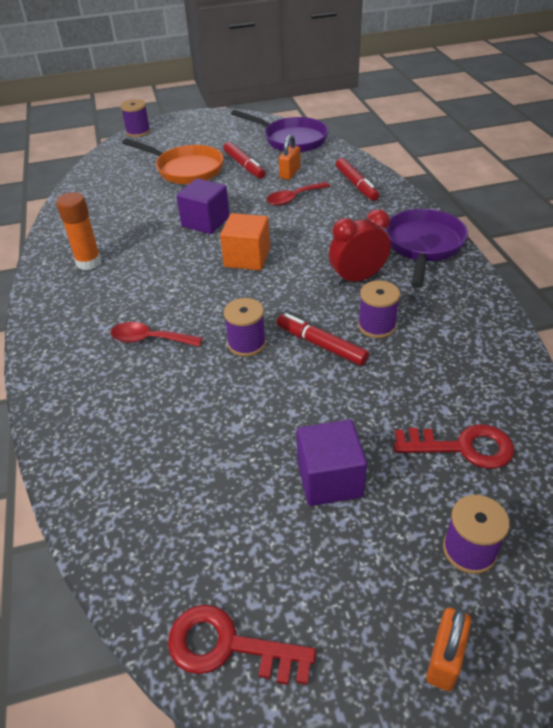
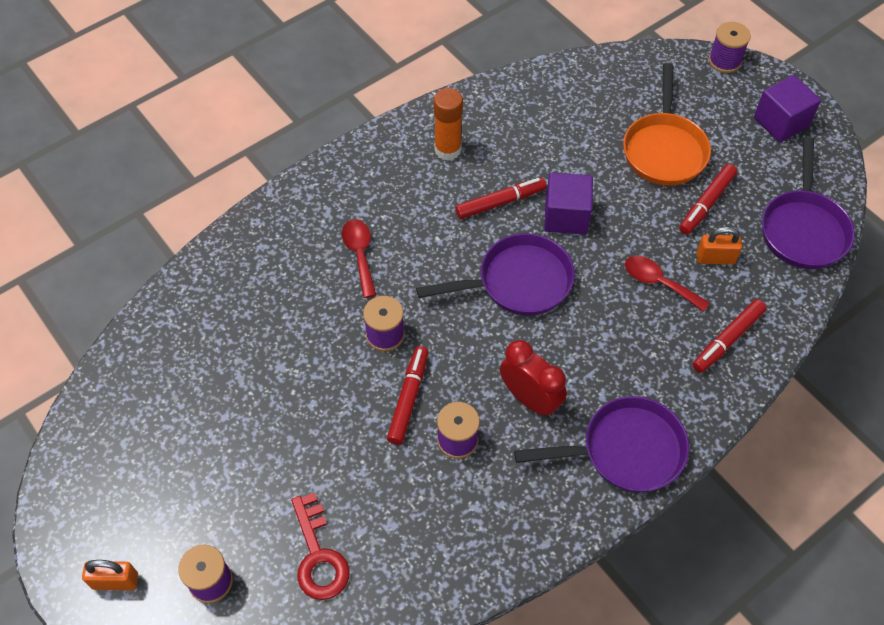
camera: 65 degrees right, 15 degrees up
red key [168,605,316,685] -> none
orange cube [220,213,270,271] -> purple pan [416,233,575,315]
purple cube [297,419,367,506] -> purple cube moved to [754,75,821,143]
none -> red marker [455,177,546,219]

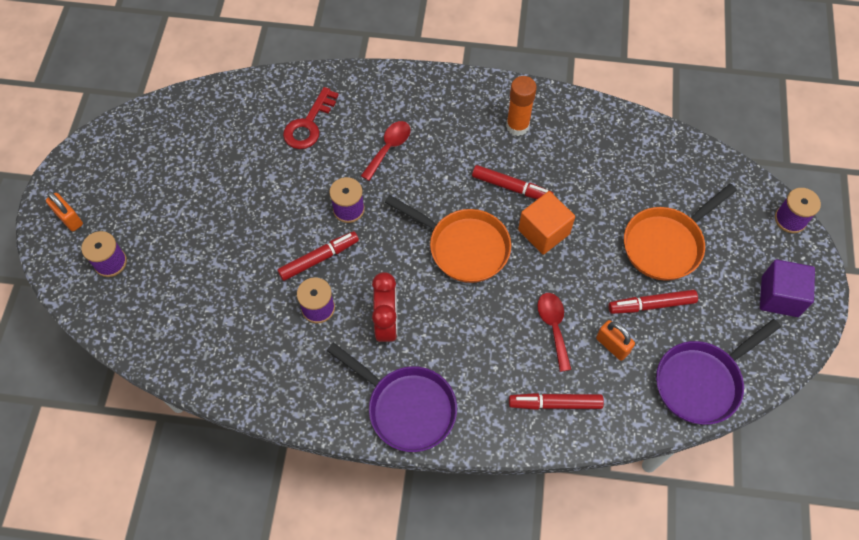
camera: 45 degrees right, 5 degrees up
red key [291,493,349,600] -> red key moved to [283,87,338,149]
purple pan [416,233,575,315] -> orange pan [385,195,511,283]
purple cube [544,173,593,235] -> orange cube [518,191,575,255]

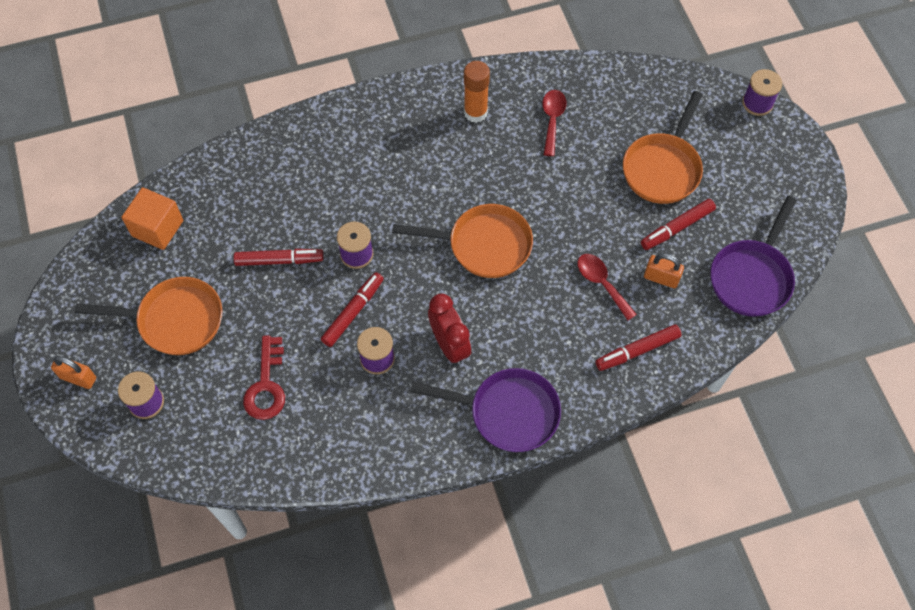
camera: 25 degrees left, 0 degrees up
red key [283,87,338,149] -> red key moved to [243,335,285,420]
red spoon [361,121,410,181] -> red spoon moved to [542,90,567,156]
red marker [472,165,554,199] -> red marker moved to [234,249,324,266]
orange cube [518,191,575,255] -> orange cube moved to [122,187,183,250]
purple cube [760,259,815,317] -> none
none -> orange pan [74,277,222,355]

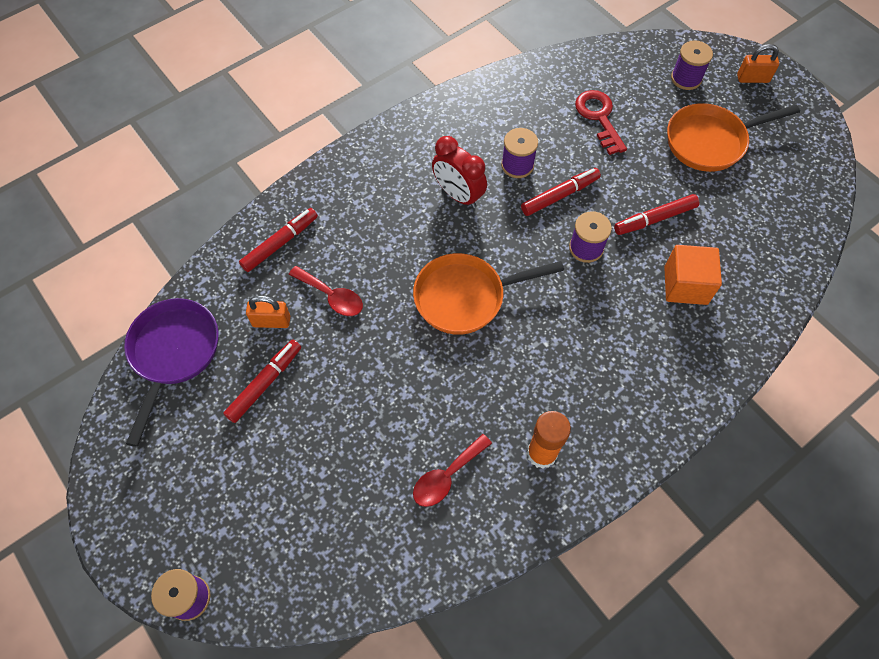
camera: 160 degrees right, 0 degrees up
orange cube [122,187,183,250] -> orange cube moved to [664,245,722,305]
red marker [321,272,384,347] -> red marker turned 135 degrees counterclockwise [521,168,601,216]
purple pan [411,368,561,452] -> none
red spoon [542,90,567,156] -> red spoon turned 60 degrees clockwise [413,434,492,507]
orange pan [623,91,703,204] -> none

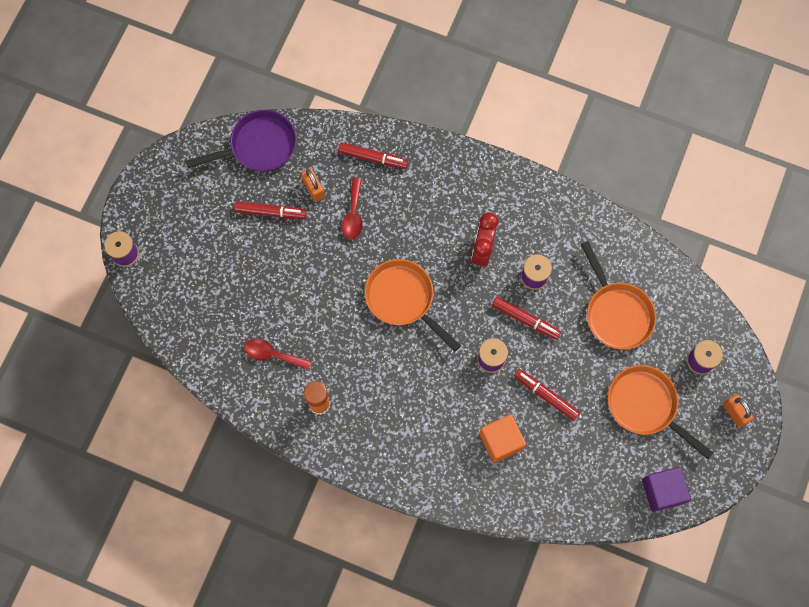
camera: 60 degrees right, 10 degrees up
red key [575,90,627,155] -> orange pan [580,241,656,350]
none -> purple cube [642,467,691,512]

